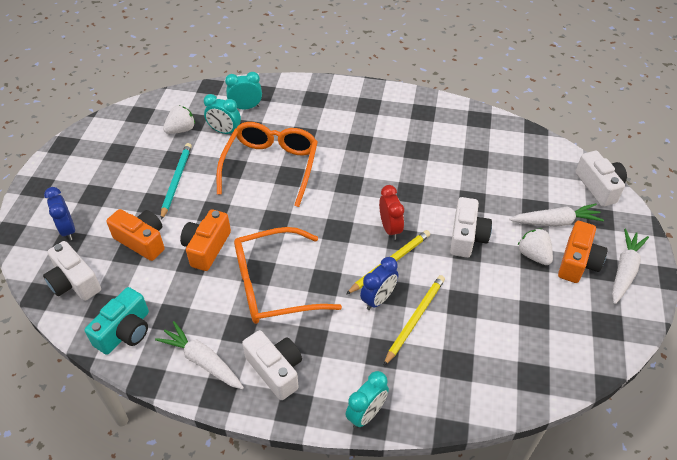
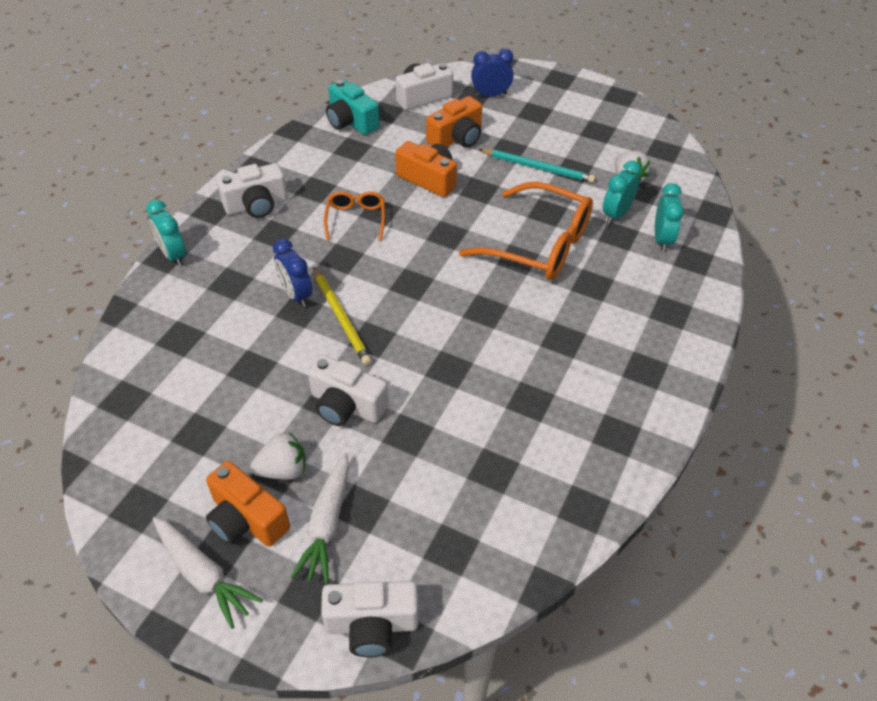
camera: 105 degrees right, 0 degrees up
white carrot [155,321,244,389] -> none
orange glasses [234,227,342,324] -> orange glasses [324,191,385,241], size x0.52
red clock [379,185,404,240] -> none
yellow pencil [383,275,445,366] -> none

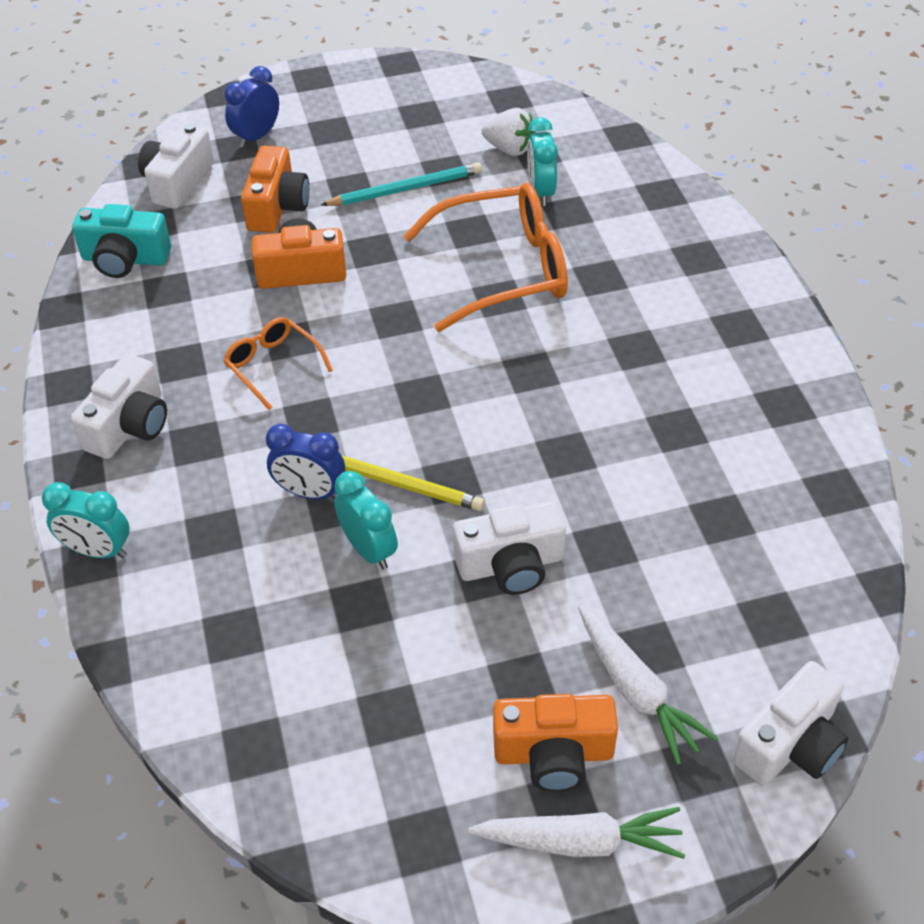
camera: 40 degrees left, 0 degrees up
white strawberry [250,432,305,480] -> none
turquoise clock [655,183,684,252] -> turquoise clock moved to [334,471,398,569]

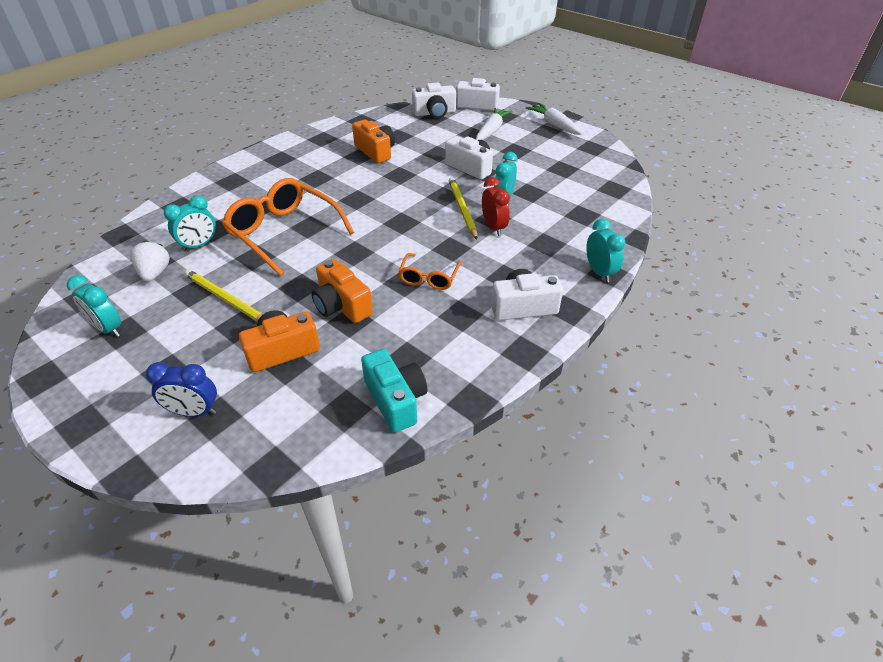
camera: 125 degrees left, 5 degrees down
white camera [138,123,214,209] -> white camera moved to [412,83,456,118]
blue clock [266,424,345,499] -> red clock [482,177,510,236]
turquoise pencil [321,163,482,206] -> yellow pencil [184,269,263,321]
orange camera [493,694,618,792] -> orange camera moved to [352,120,395,163]
none -> turquoise clock [67,275,121,337]

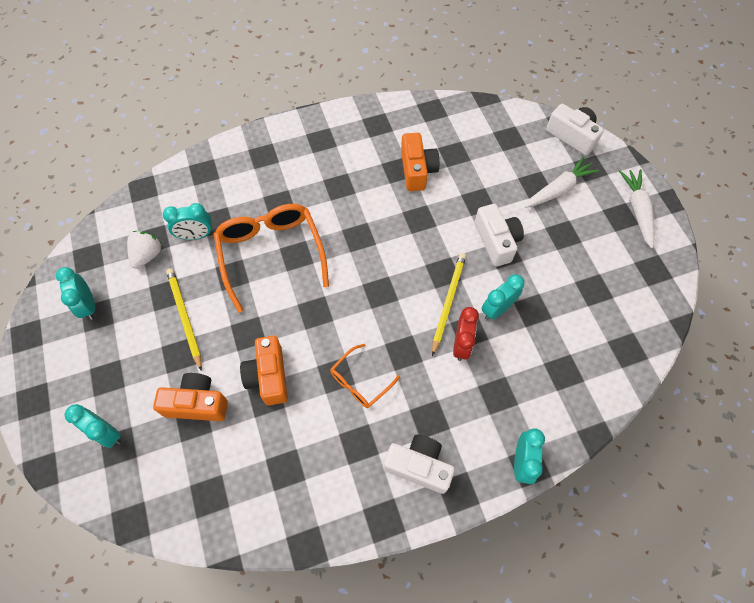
camera: 30 degrees right, 20 degrees up
blue clock [146,362,217,417] -> turquoise clock [64,404,121,448]
turquoise camera [361,349,427,433] -> none
white camera [412,83,456,118] -> none

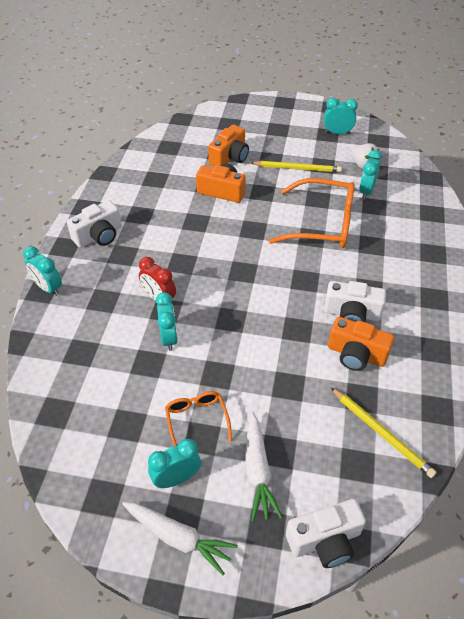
camera: 120 degrees right, 15 degrees down
turquoise clock [64,404,121,448] -> turquoise clock moved to [148,439,201,488]
orange glasses [330,344,400,408] -> orange glasses moved to [165,391,232,446]
yellow pencil [432,253,466,356] -> yellow pencil moved to [331,388,437,478]
white camera [474,204,524,267] -> white camera moved to [324,281,386,322]

